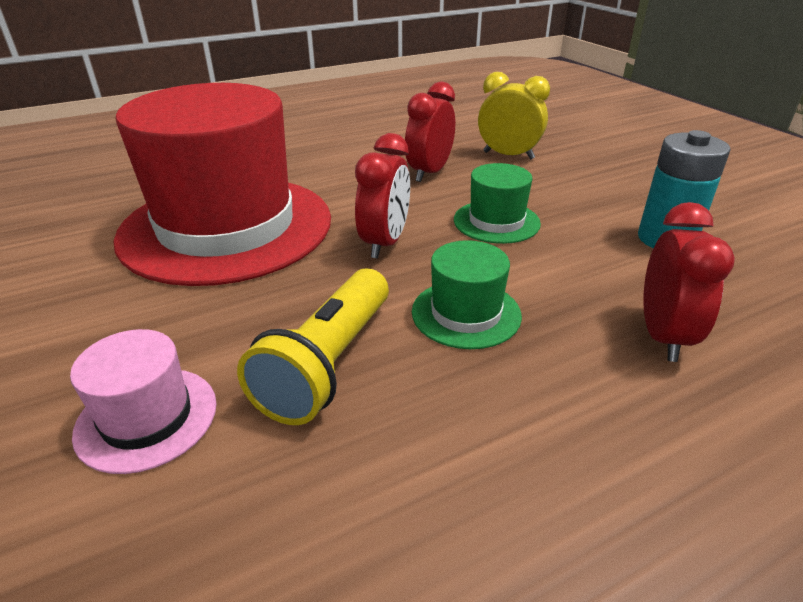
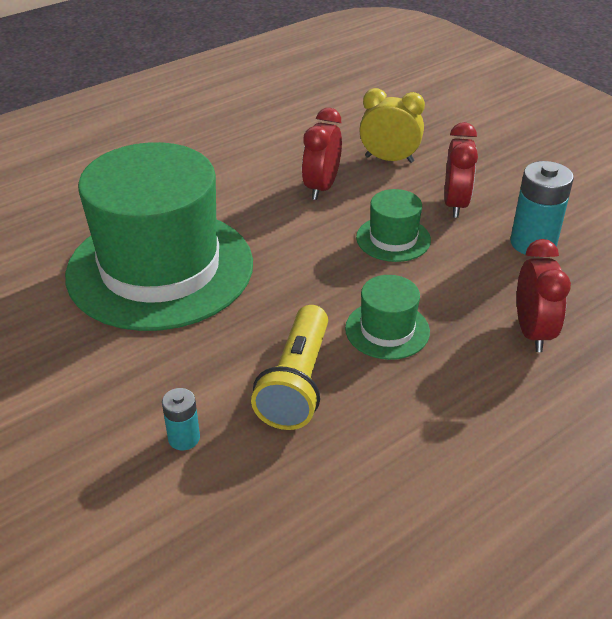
camera: 10 degrees left, 5 degrees up
pink hat [70,329,217,474] -> turquoise battery [162,388,200,450]
red hat [114,83,331,286] -> green hat [65,142,253,331]
red clock [355,133,410,259] -> red clock moved to [444,122,478,218]

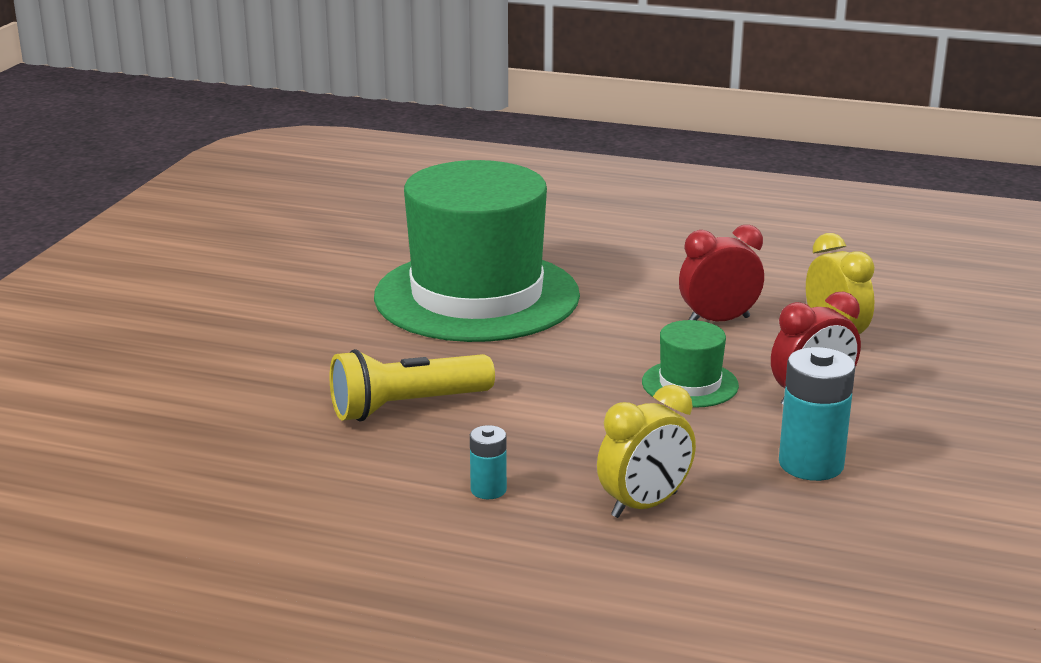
camera: 55 degrees right, 15 degrees down
turquoise battery [162,388,200,450] -> turquoise battery moved to [470,425,507,499]
green hat [345,275,430,360] -> none
red clock [517,239,571,352] -> yellow clock [597,385,696,518]

